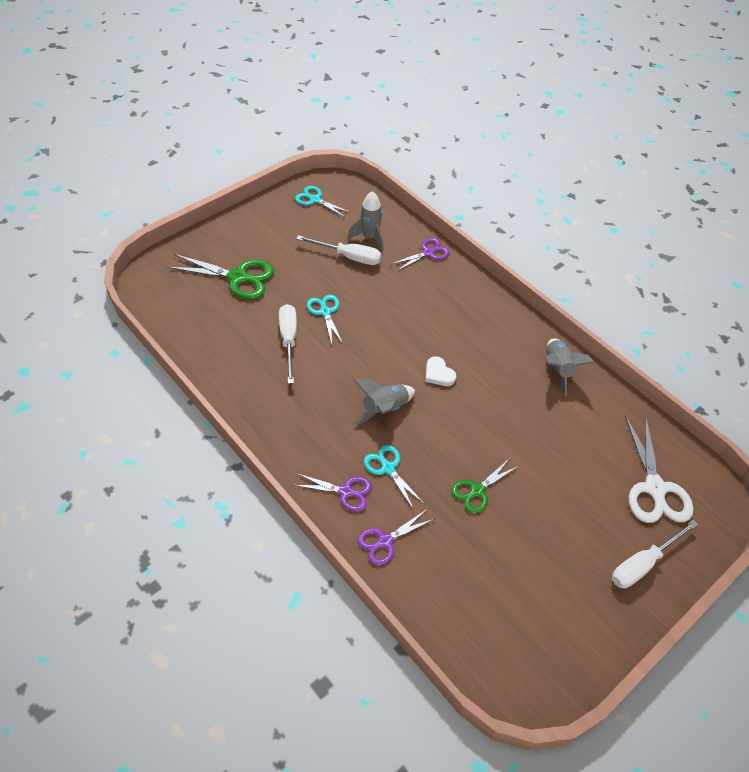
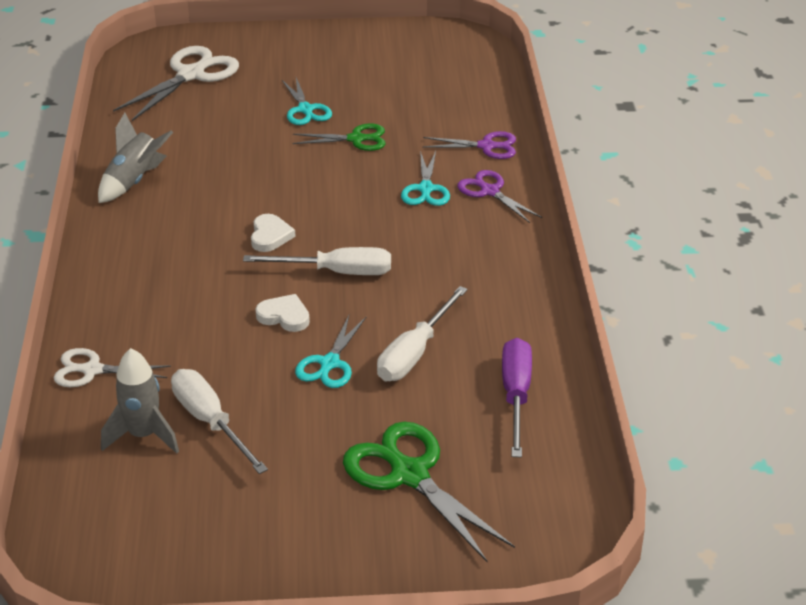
camera: 140 degrees left, 15 degrees down
turquoise scissors [295,186,351,217] -> turquoise scissors moved to [282,78,332,125]
grey rocket [354,378,415,426] -> none
purple scissors [390,238,450,272] -> white scissors [54,348,171,387]
white screwdriver [612,520,698,588] -> white screwdriver moved to [243,247,391,275]
none -> white heart [255,294,310,332]
none -> purple screwdriver [502,338,532,458]

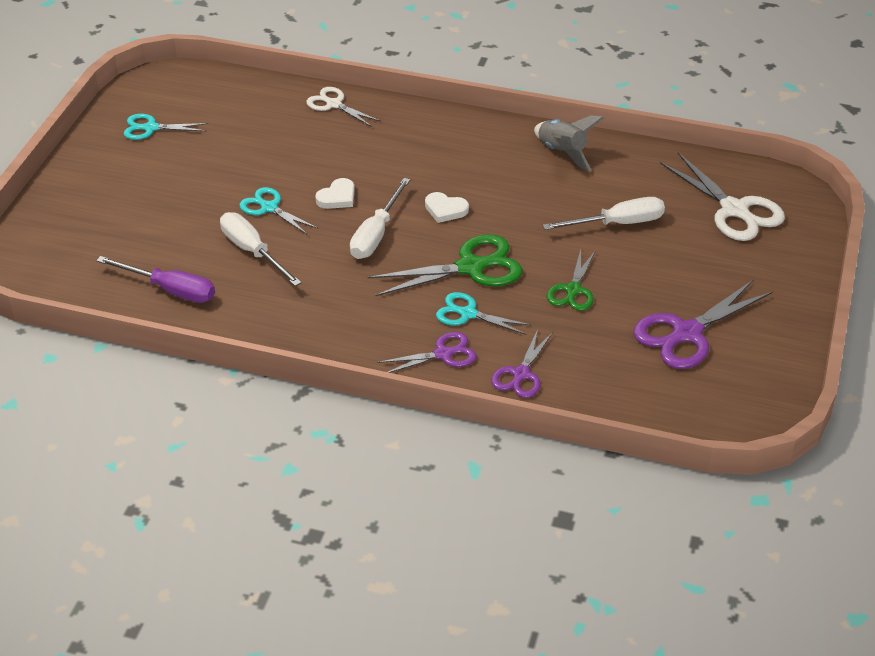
camera: 110 degrees right, 5 degrees up
white scissors [54,348,171,387] -> white scissors turned 75 degrees counterclockwise [306,87,381,127]
grey rocket [101,348,179,454] -> none
white screwdriver [171,369,268,474] -> white screwdriver moved to [543,197,665,230]
turquoise scissors [282,78,332,125] -> turquoise scissors moved to [124,114,208,140]
green scissors [343,422,515,563] -> green scissors moved to [368,234,523,296]
none -> purple scissors [633,279,773,369]

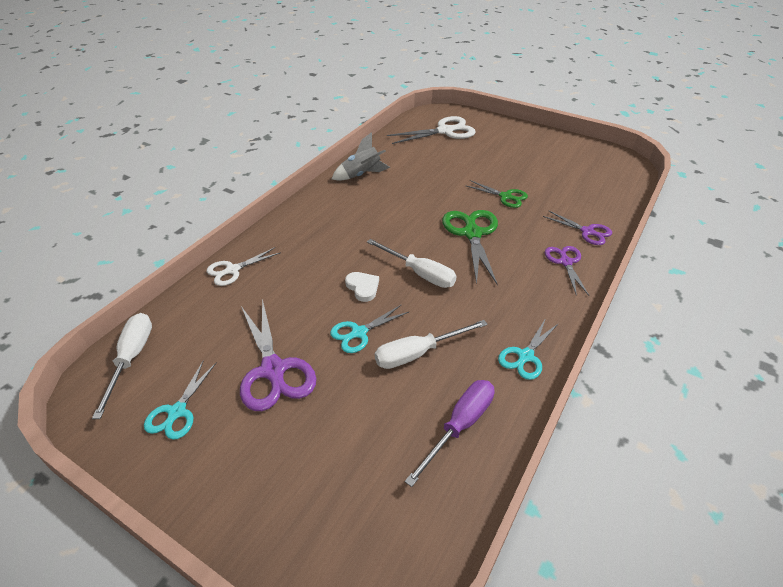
camera: 75 degrees left, 0 degrees up
white heart [425,192,469,223] -> none
turquoise scissors [436,292,532,335] -> turquoise scissors moved to [498,318,559,380]
white screwdriver [543,197,665,230] -> white screwdriver moved to [92,313,152,419]
purple scissors [633,279,773,369] -> purple scissors moved to [240,299,317,411]

